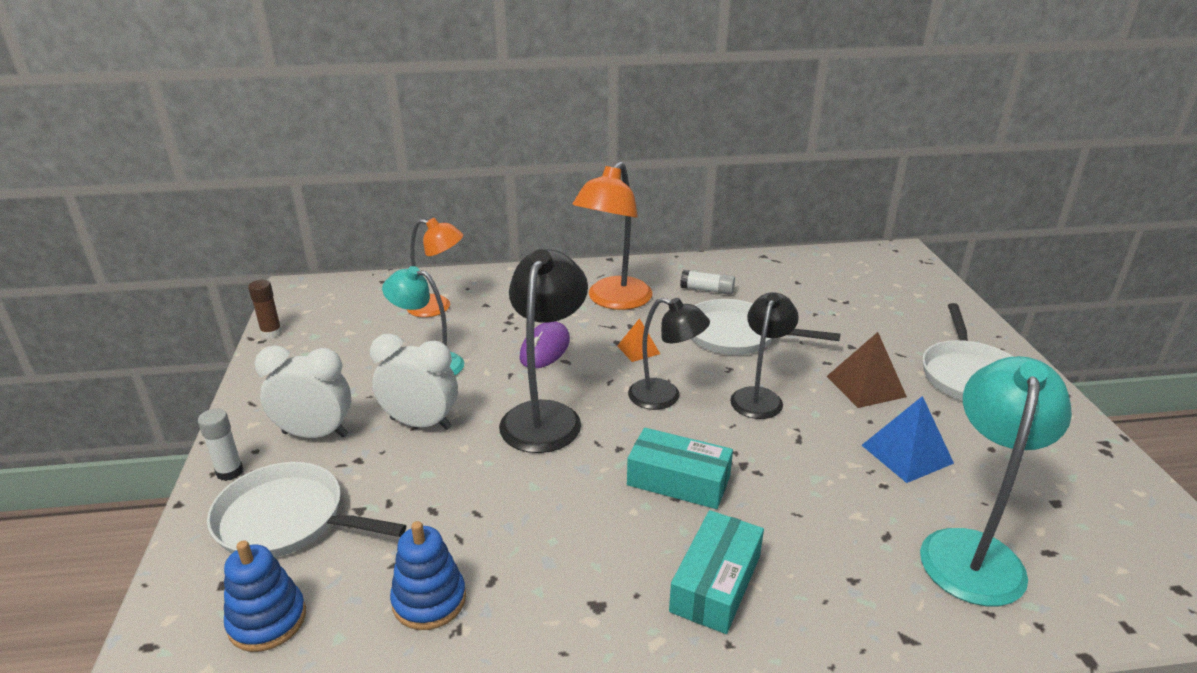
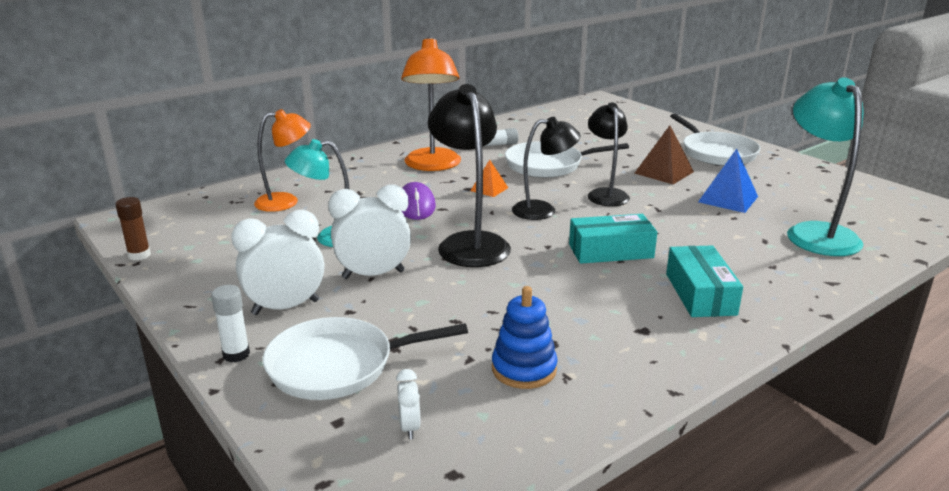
camera: 30 degrees left, 5 degrees down
blue stacking toy [224,540,306,652] -> white clock [396,369,421,440]

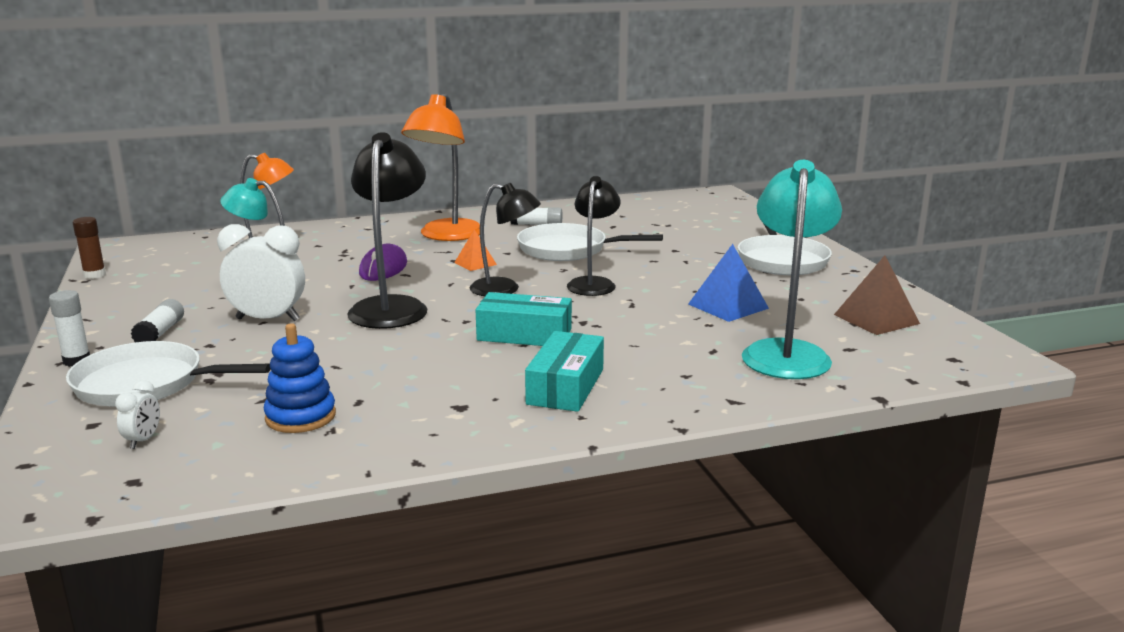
camera: 20 degrees right, 5 degrees down
white clock [231,210,324,315] -> white glue stick [131,299,184,342]
brown pyramid [635,125,694,184] -> brown pyramid moved to [834,255,920,335]

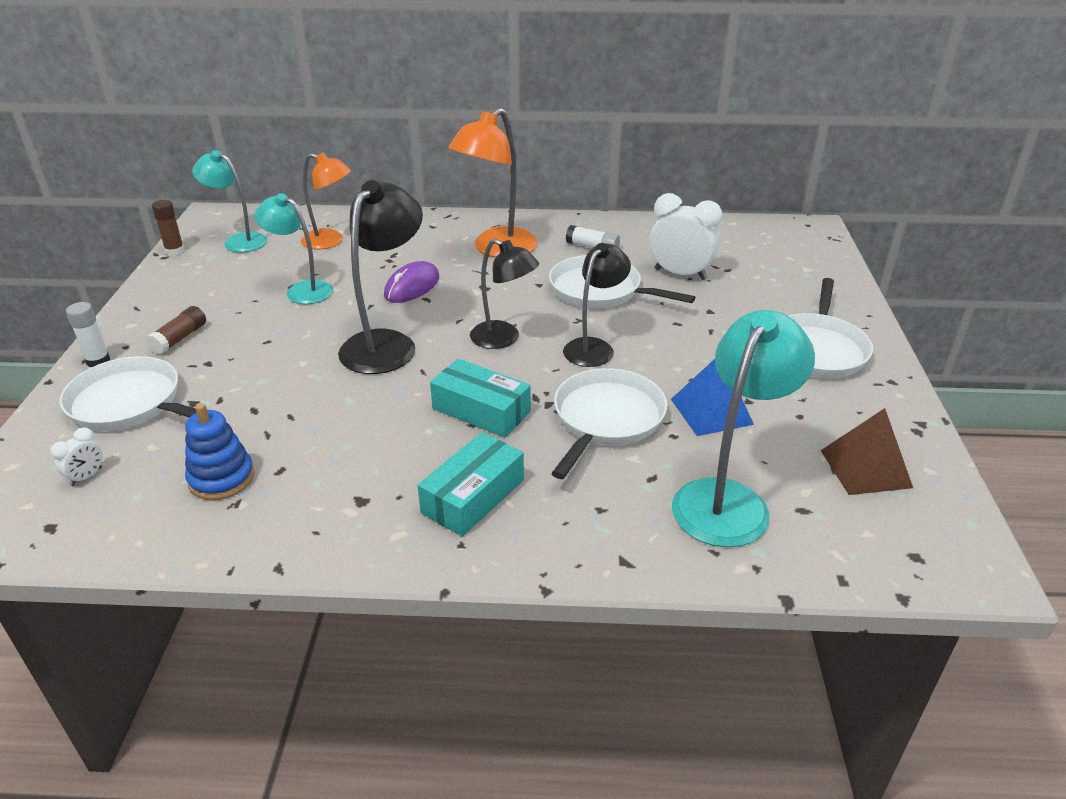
camera: 20 degrees right, 15 degrees up
white glue stick [131,299,184,342] -> brown glue stick [146,306,206,355]
white clock [217,224,305,321] -> white clock moved to [650,193,722,280]
orange pyramid [454,229,497,271] -> none
none -> turquoise lamp [192,150,267,253]
none -> white pan [551,368,667,479]

